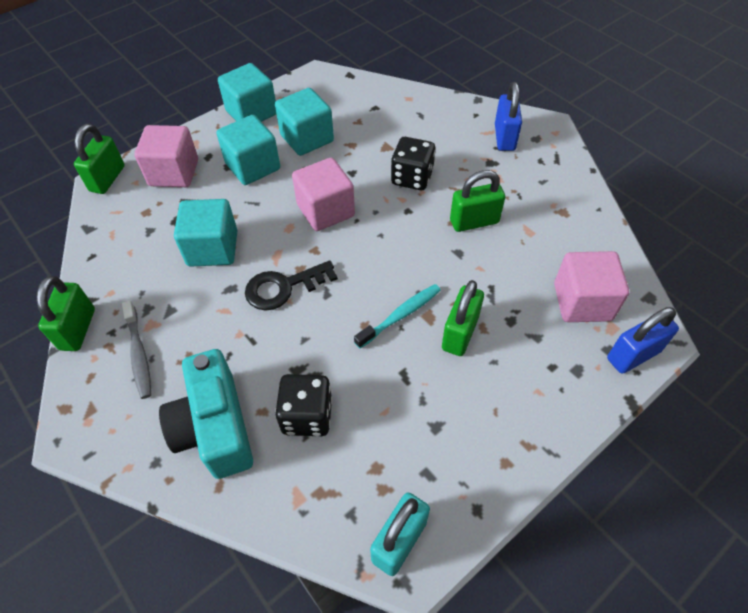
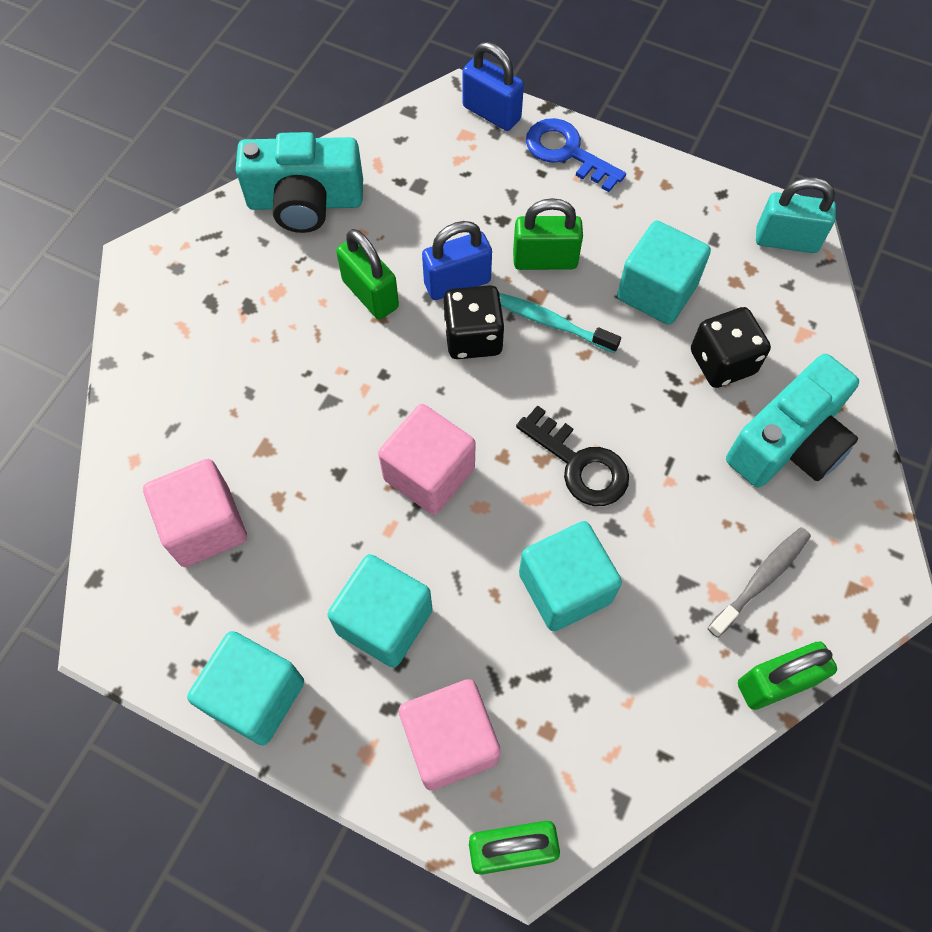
camera: 115 degrees left, 10 degrees up
turquoise cube [275,88,334,156] -> turquoise cube moved to [617,221,711,325]
black dice [391,137,435,190] -> black dice moved to [444,285,505,359]
blue padlock [495,82,522,151] -> blue padlock moved to [422,221,492,300]
pink cube [554,251,629,322] -> pink cube moved to [143,459,247,567]
none -> turquoise camera [236,132,363,233]
none -> blue key [526,118,626,192]

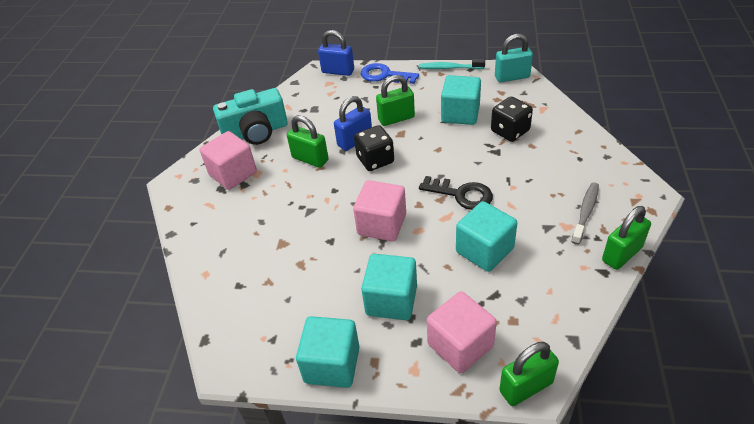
camera: 15 degrees left, 20 degrees down
pink cube [143,459,247,567] -> pink cube moved to [200,131,257,190]
turquoise toothbrush [499,293,621,353] -> turquoise toothbrush moved to [419,59,485,69]
turquoise camera [726,354,859,487] -> none

